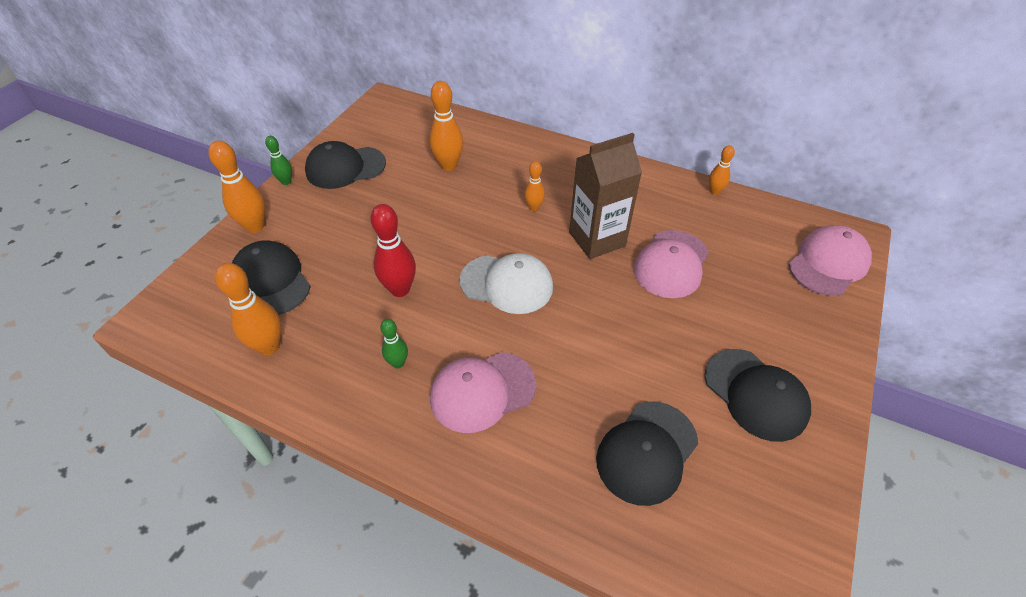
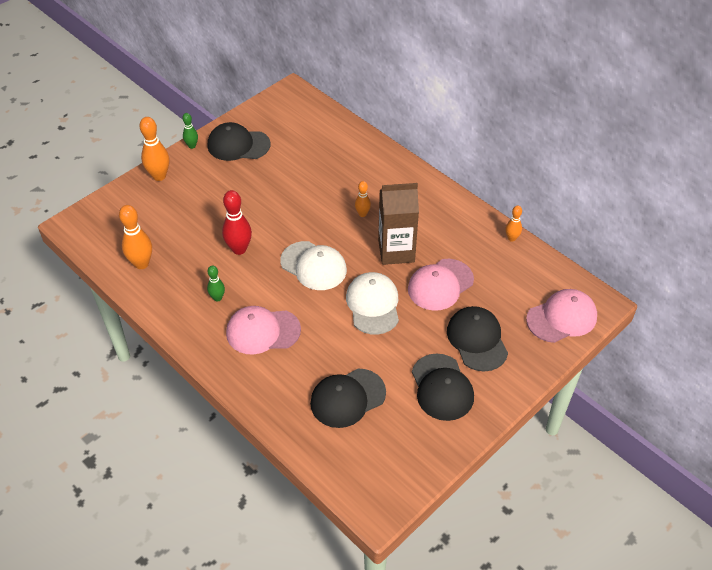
camera: 20 degrees right, 0 degrees up
black cap [232,240,311,315] -> black cap moved to [447,306,508,371]
orange bowling pin [429,81,463,171] -> none
none -> white cap [346,272,399,335]

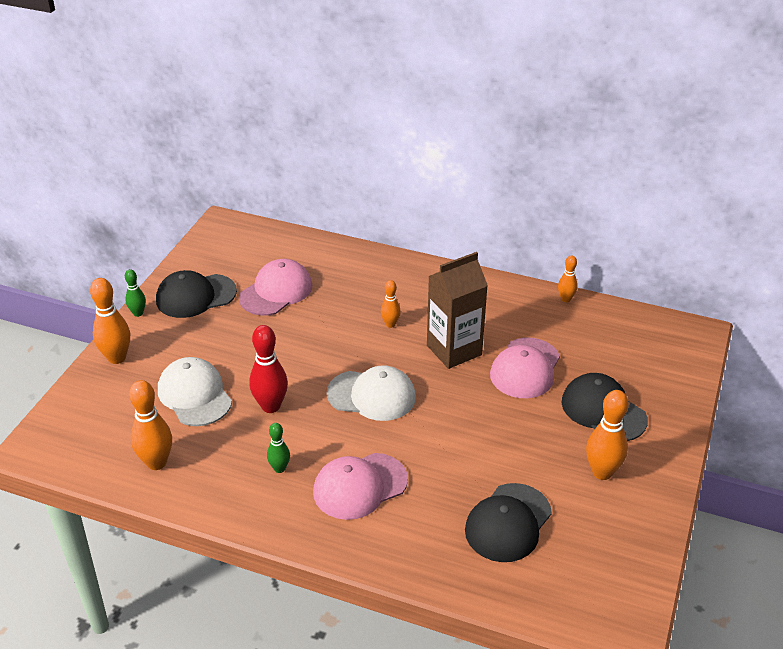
camera: 25 degrees left, 10 degrees down
white cap [346,272,399,335] -> white cap moved to [158,357,232,426]
black cap [412,354,474,421] -> orange bowling pin [586,390,629,480]
pink cap [526,289,597,343] -> pink cap moved to [239,259,312,316]

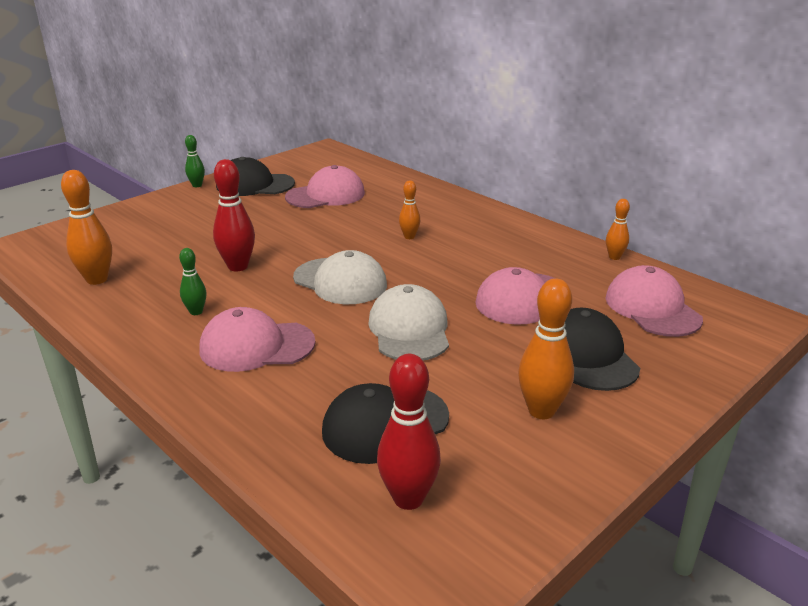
camera: 25 degrees right, 10 degrees down
orange bowling pin [90,278,130,364] -> none
white cap [158,357,232,426] -> white cap moved to [368,284,449,361]
brown carton [427,252,488,369] -> none
none -> red bowling pin [377,354,441,510]
none -> pink cap [605,265,703,337]

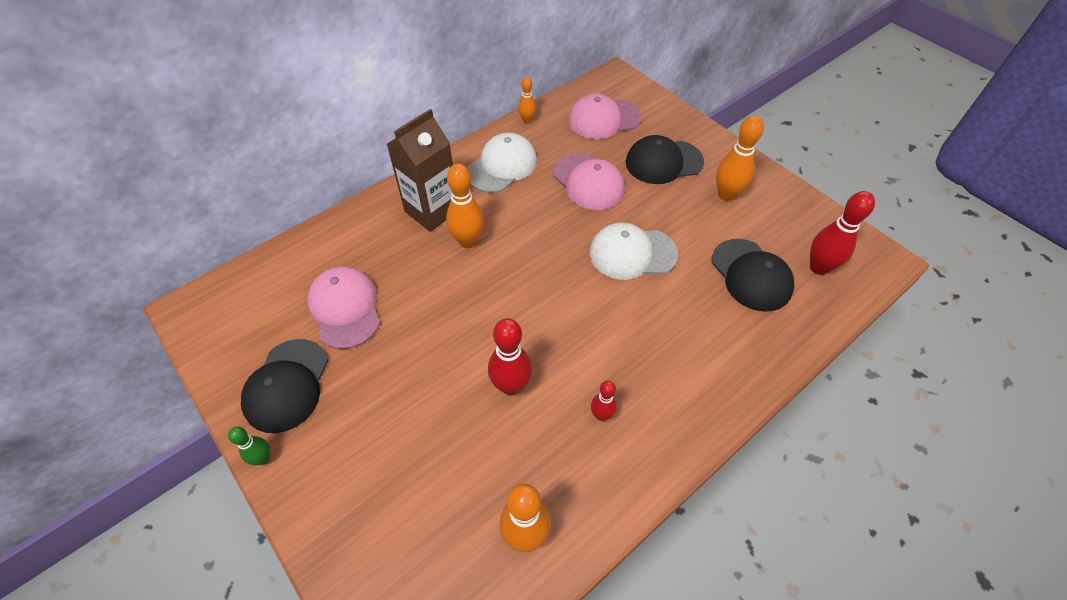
camera: 85 degrees left, 25 degrees up
green bowling pin [179,248,206,315] -> red bowling pin [591,381,617,421]
pink cap [199,307,316,372] -> none
white cap [293,250,387,304] -> white cap moved to [466,133,537,193]
orange bowling pin [399,181,420,239] -> orange bowling pin [446,164,484,248], size x1.74
none -> brown carton [387,109,453,232]

